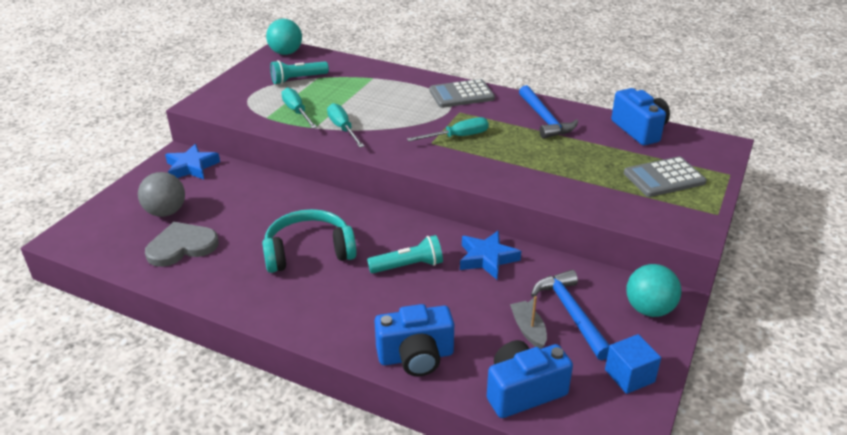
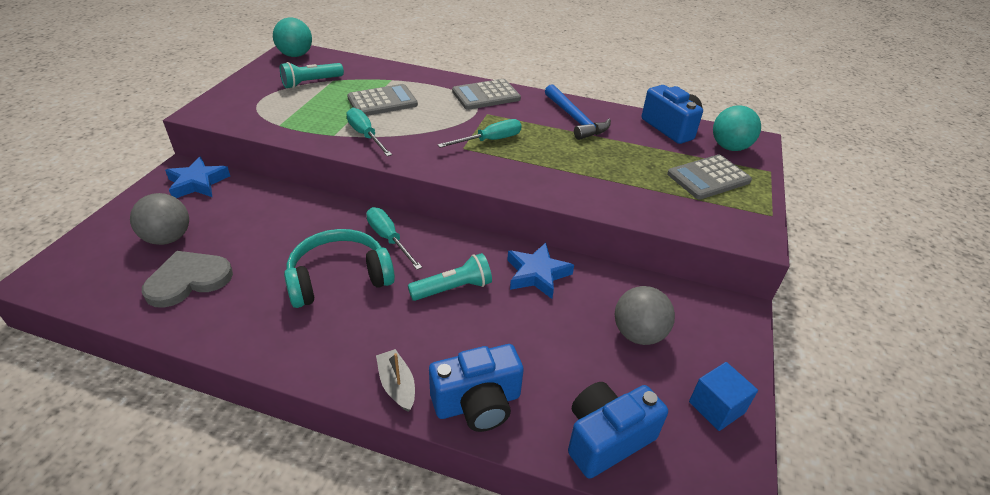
camera: 10 degrees left, 5 degrees up
turquoise screwdriver [281,87,317,129] -> turquoise screwdriver moved to [366,207,422,270]
grey boat [510,296,547,349] -> grey boat moved to [376,349,415,412]
blue hammer [531,270,610,360] -> grey ball [615,286,675,345]
turquoise ball [626,264,682,317] -> turquoise ball moved to [713,105,761,151]
none -> grey calculator [347,84,418,116]

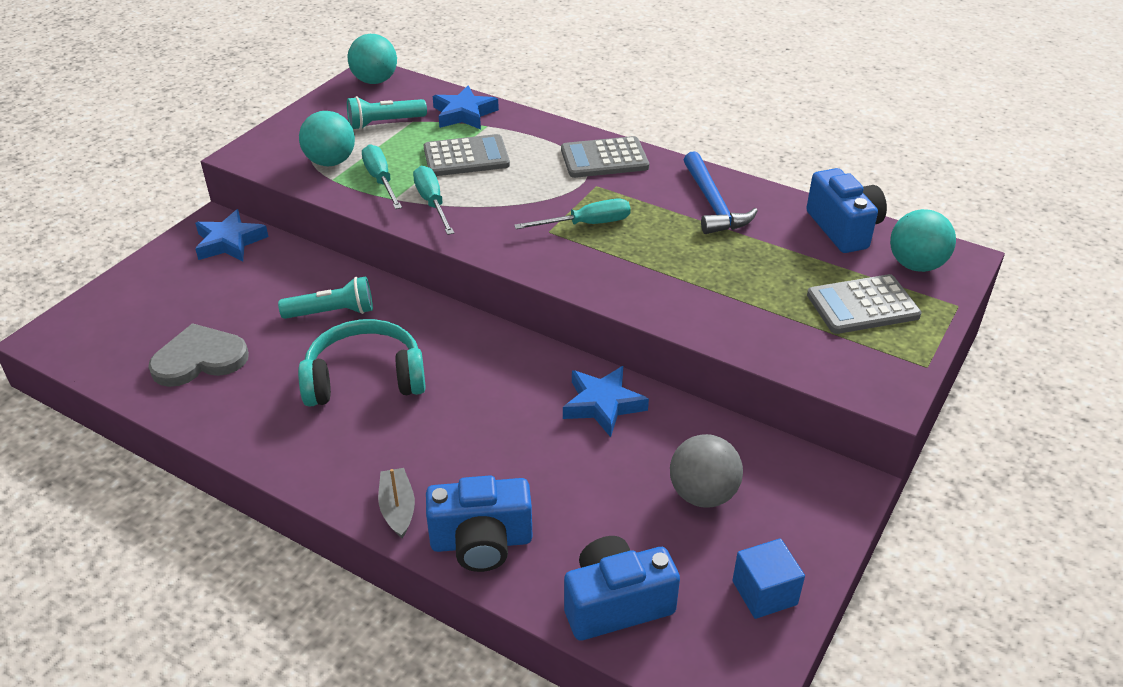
camera: 15 degrees right, 0 degrees up
grey ball [130,193,189,245] -> none
turquoise screwdriver [366,207,422,270] -> turquoise screwdriver moved to [362,144,402,209]
turquoise flashlight [408,253,492,301] -> turquoise flashlight moved to [278,276,373,319]
none -> turquoise ball [299,111,355,166]
none -> blue star [433,86,499,129]

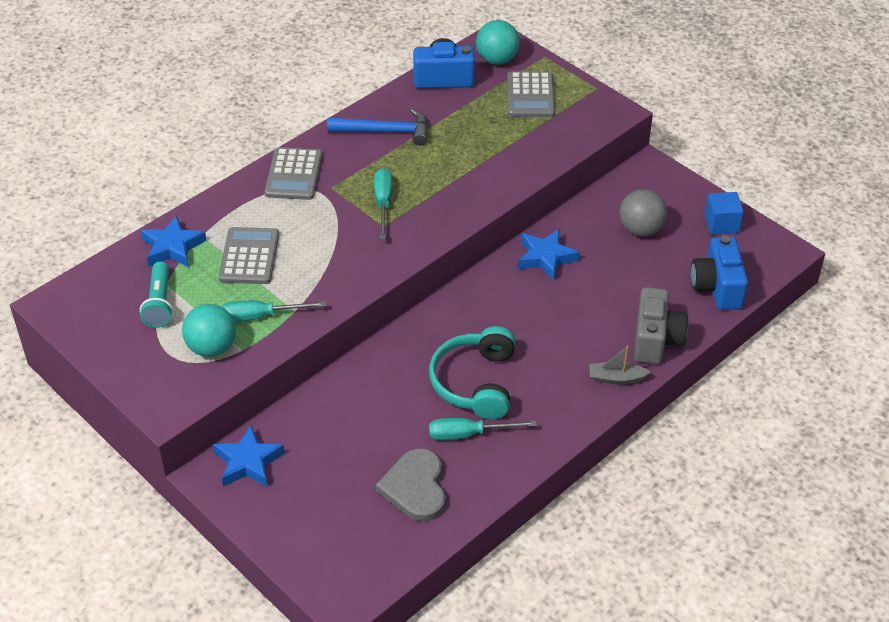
camera: 75 degrees left, 5 degrees up
turquoise flashlight [278,276,373,319] -> none
turquoise ball [348,34,397,84] -> none
turquoise screwdriver [413,166,454,235] -> turquoise screwdriver moved to [429,418,537,440]
blue camera [426,476,533,572] -> grey camera [634,287,688,364]

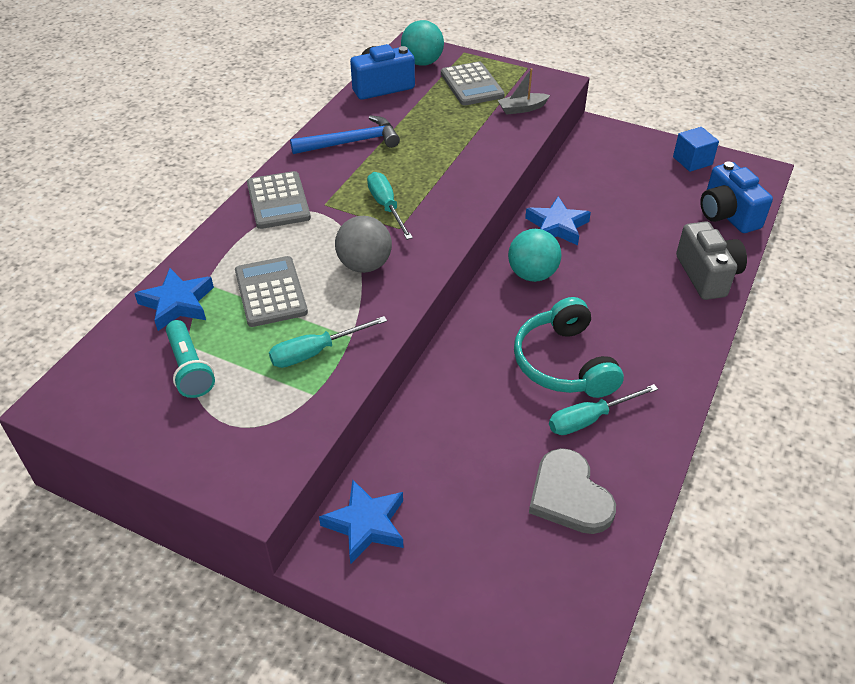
camera: 20 degrees left, 0 degrees up
turquoise ball [182,304,236,357] -> turquoise ball moved to [508,229,561,282]
grey boat [589,345,651,385] -> grey boat moved to [498,68,550,115]
grey ball [619,189,667,236] -> grey ball moved to [335,216,392,273]

